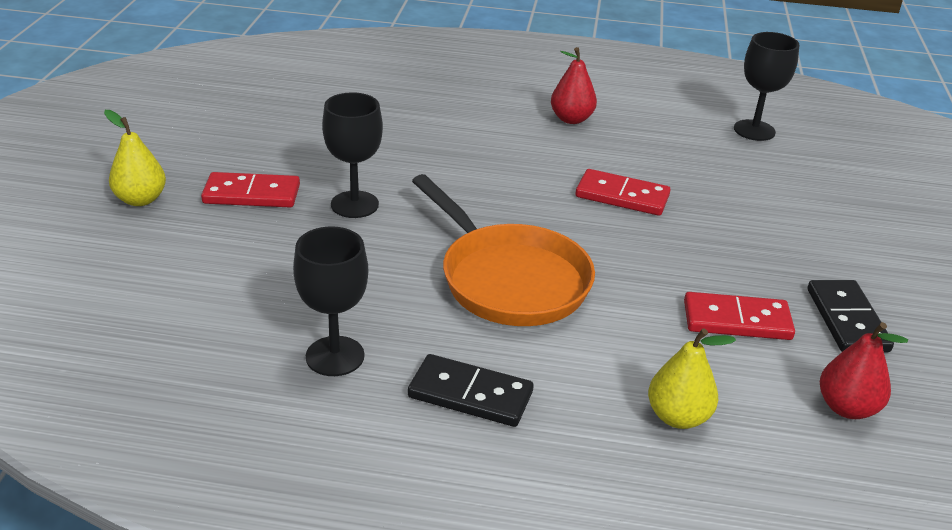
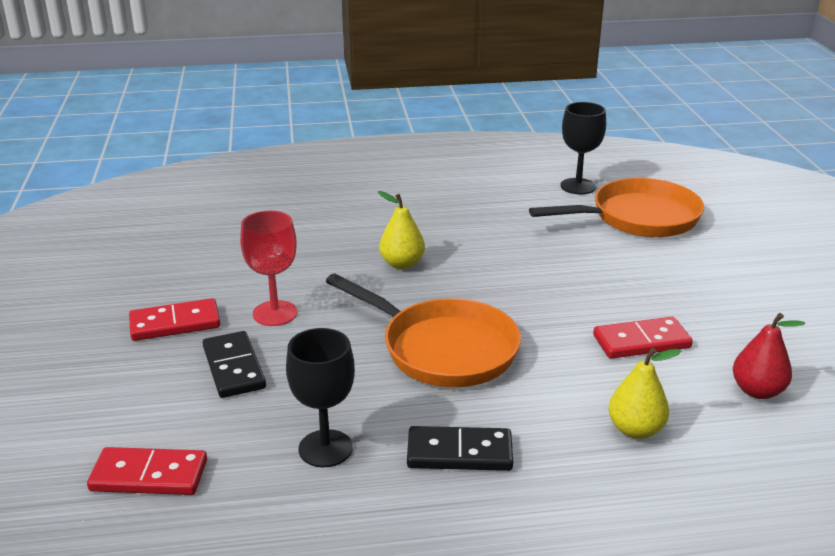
camera: 15 degrees left, 5 degrees down
yellow pear [104,110,166,206] -> yellow pear moved to [378,191,425,269]
black goblet [322,92,383,218] -> red goblet [240,211,297,326]
red pear [551,47,597,124] -> none
red domino [575,169,670,216] -> red domino moved to [87,447,207,495]
black domino [808,280,894,352] -> black domino moved to [203,331,266,398]
none -> orange pan [529,178,704,237]

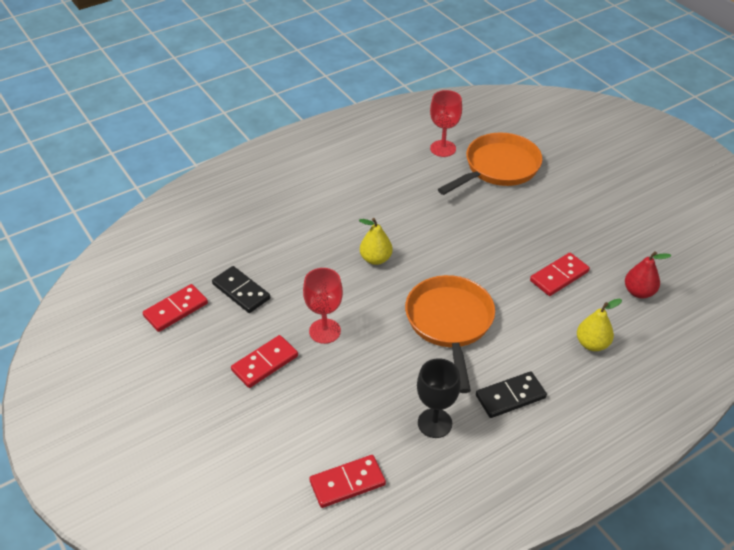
camera: 25 degrees left, 15 degrees up
black domino [203,331,266,398] -> black domino moved to [212,266,270,313]
orange pan [326,273,521,387] -> orange pan turned 105 degrees counterclockwise [405,275,495,393]
black goblet [561,102,606,194] -> red goblet [430,90,462,157]
none -> red domino [143,284,208,332]

